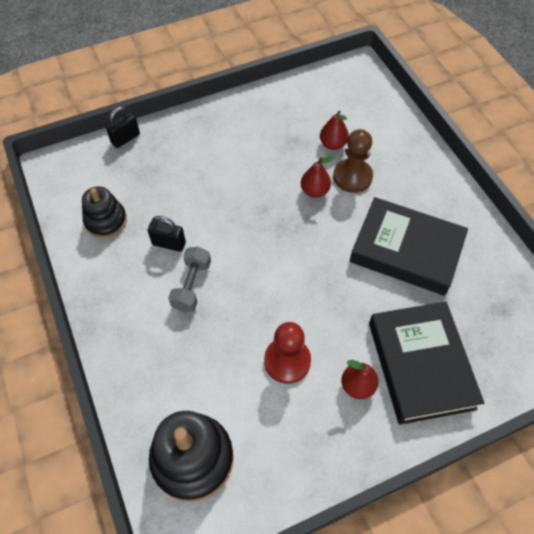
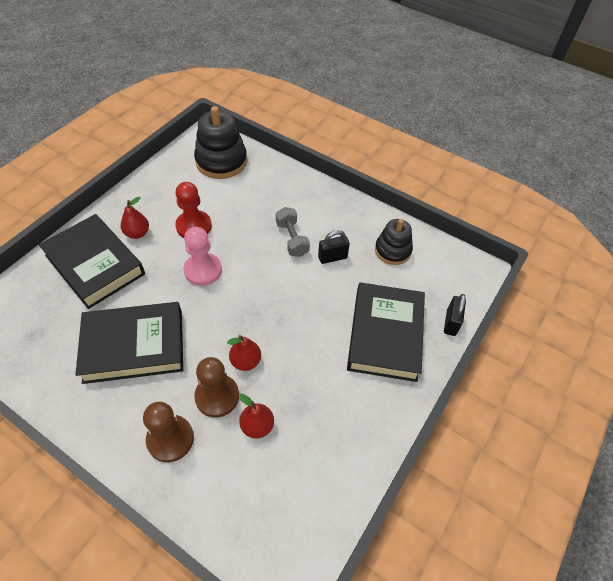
camera: 145 degrees right, 5 degrees down
none -> brown pawn [143,402,194,463]
none -> pink pawn [183,227,222,286]
none -> black book [347,282,425,382]

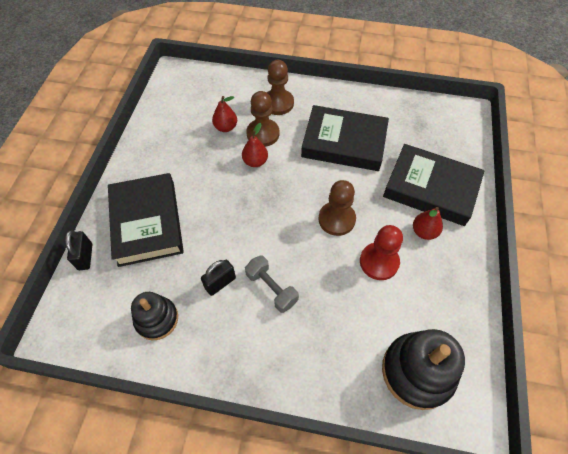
camera: 160 degrees right, 5 degrees up
black book [75,302,183,384] -> black book turned 45 degrees clockwise [301,105,389,171]
pink pawn [183,227,222,286] -> brown pawn [318,180,356,236]

